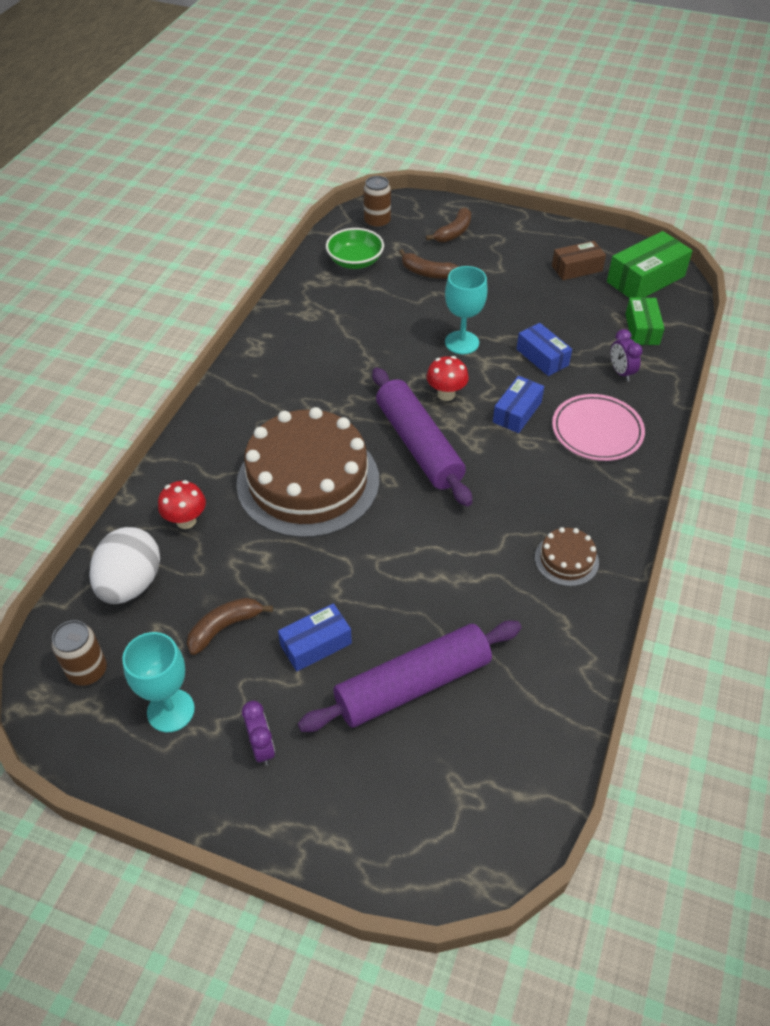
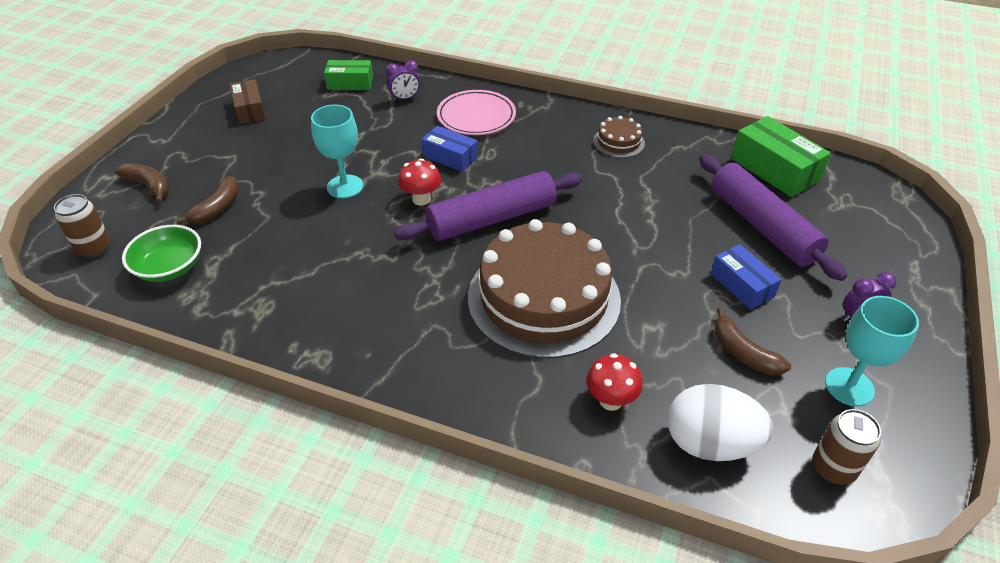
camera: 90 degrees left, 5 degrees down
blue box [517,323,572,376] -> none
green box [607,231,693,298] -> green box moved to [731,116,831,197]

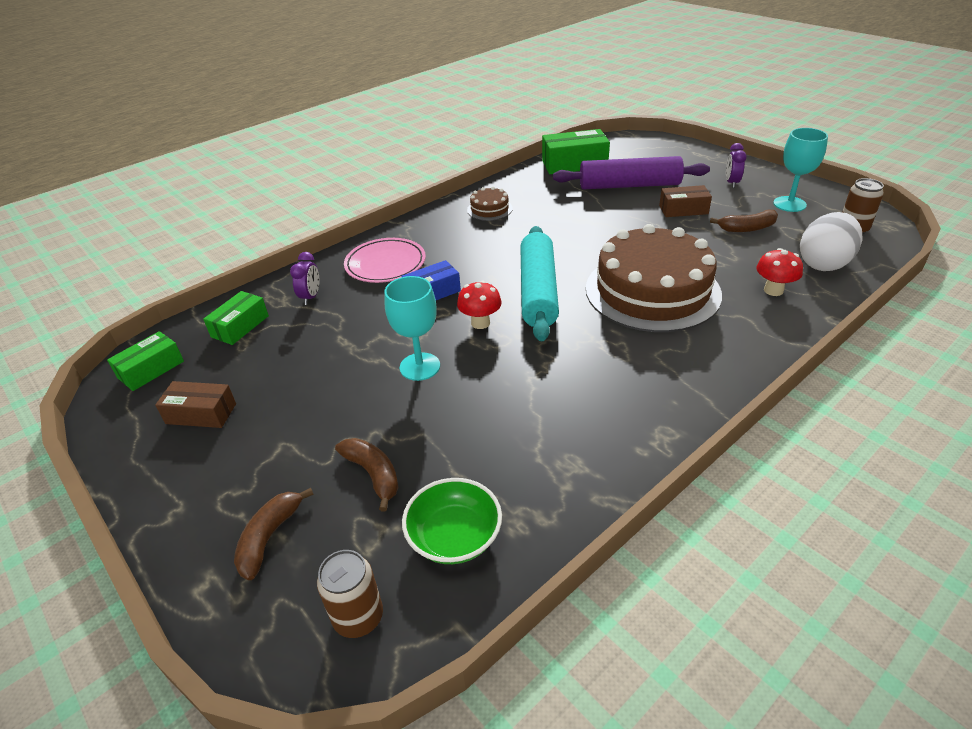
camera: 60 degrees left, 5 degrees down
brown banana [115,163,169,203] -> brown banana turned 45 degrees counterclockwise [234,488,314,580]
purple rolling pin [394,171,582,241] -> turquoise rolling pin [520,226,559,341]
blue box [710,244,782,310] -> brown box [659,185,712,217]
none -> green box [107,331,184,391]

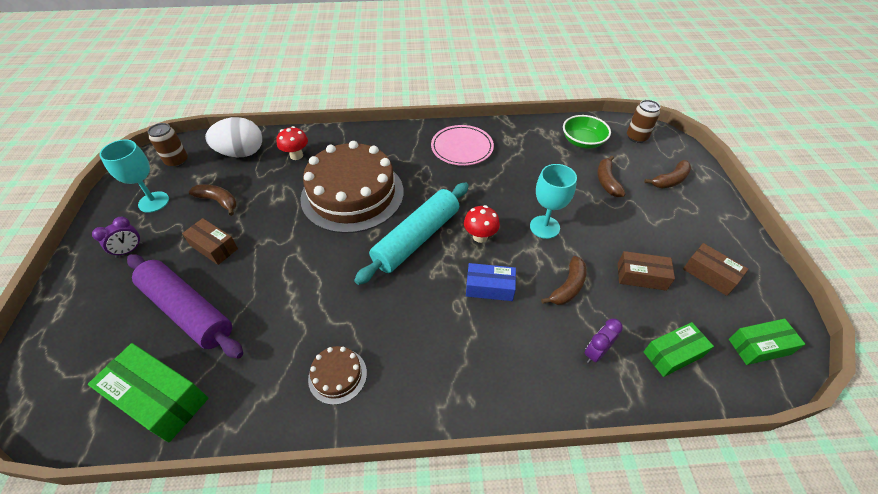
camera: 145 degrees left, 10 degrees up
pink plate [344,238,426,283] -> pink plate moved to [431,125,494,166]
none -> brown banana [541,256,587,305]
none -> brown box [618,251,675,291]

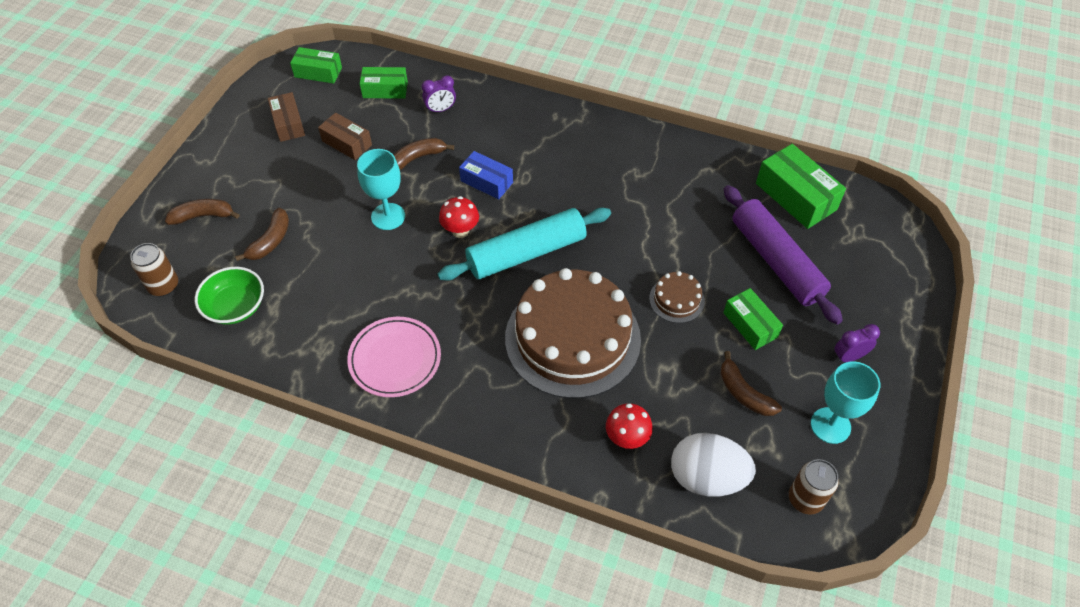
camera: 155 degrees left, 5 degrees up
brown box [182,218,238,265] -> green box [723,288,783,350]
brown cake [308,346,367,405] -> brown cake moved to [649,271,705,323]

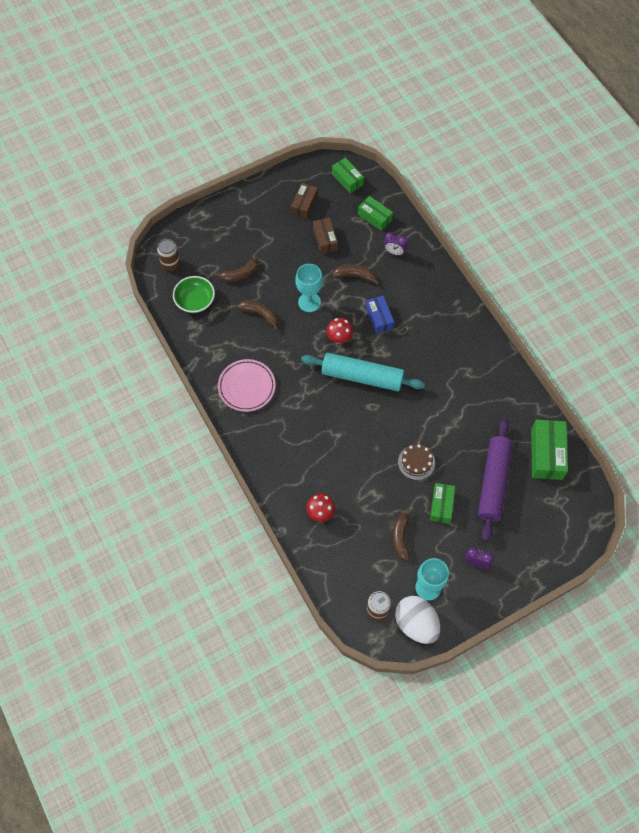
camera: 40 degrees right, 10 degrees up
brown banana [165,199,240,225] -> brown banana moved to [238,300,278,331]
brown cake [505,268,641,399] -> none
white egg [671,433,756,497] -> white egg moved to [395,596,440,644]

